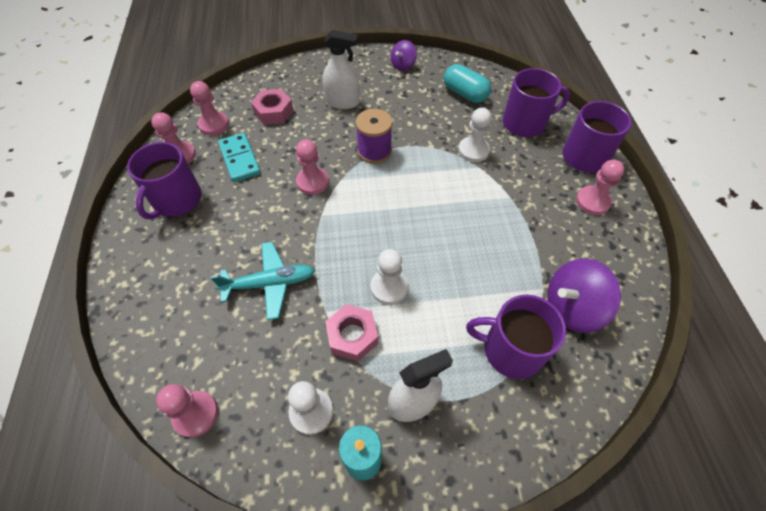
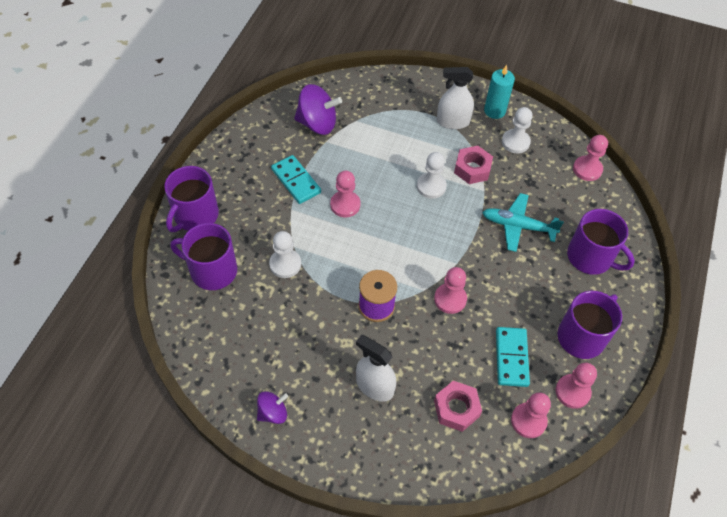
camera: 155 degrees left, 0 degrees up
turquoise capsule [444,64,491,103] -> none
purple mug [466,295,566,379] -> purple mug moved to [567,209,635,275]
pink pawn [576,160,625,215] -> pink pawn moved to [330,171,360,217]
none -> turquoise domino [271,155,321,204]

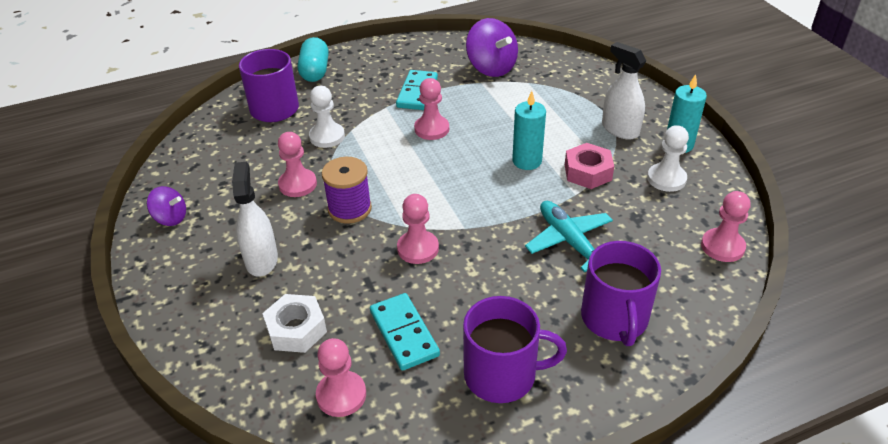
camera: 50 degrees right, 15 degrees down
purple mug [164,166,219,232] -> turquoise capsule [298,37,329,82]
white pawn [417,152,447,199] -> turquoise candle [512,91,546,170]
pink nut [434,381,482,432] -> white nut [262,294,327,353]
turquoise domino [496,327,530,387] -> turquoise domino turned 75 degrees counterclockwise [370,293,440,370]
pink pawn [555,363,597,409] -> pink pawn moved to [278,132,317,197]

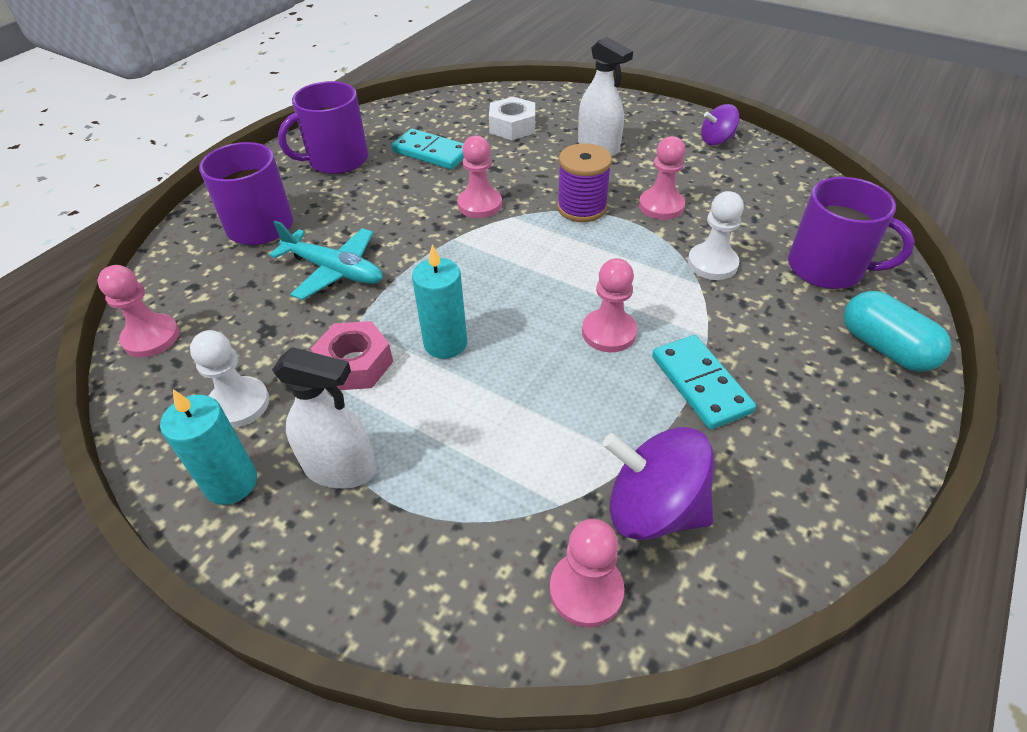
camera: 145 degrees right, 5 degrees up
pink pawn [316,338,366,417] -> pink pawn moved to [550,519,624,628]

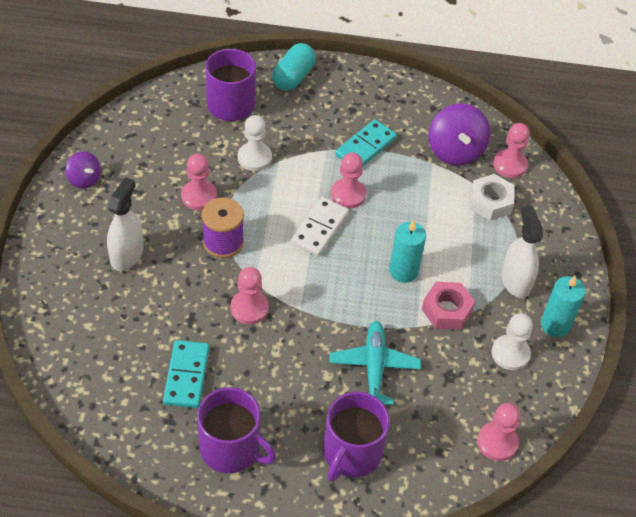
camera: 120 degrees left, 5 degrees up
white nut [489,97,535,140] -> white nut moved to [470,174,515,221]
none -> white domino [291,197,349,256]

